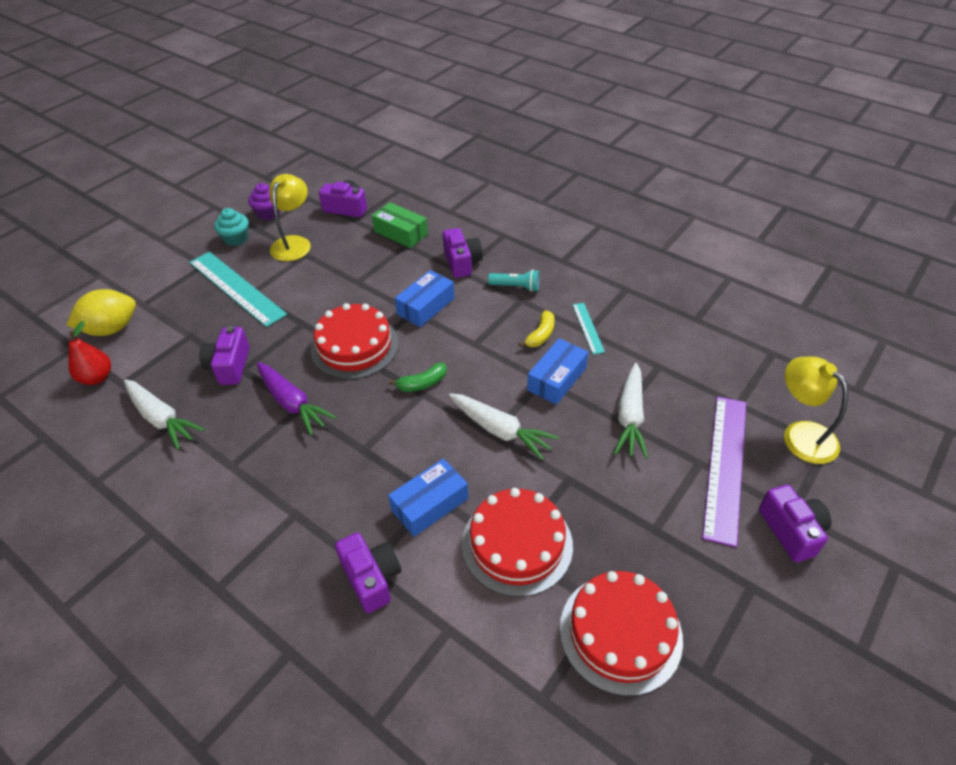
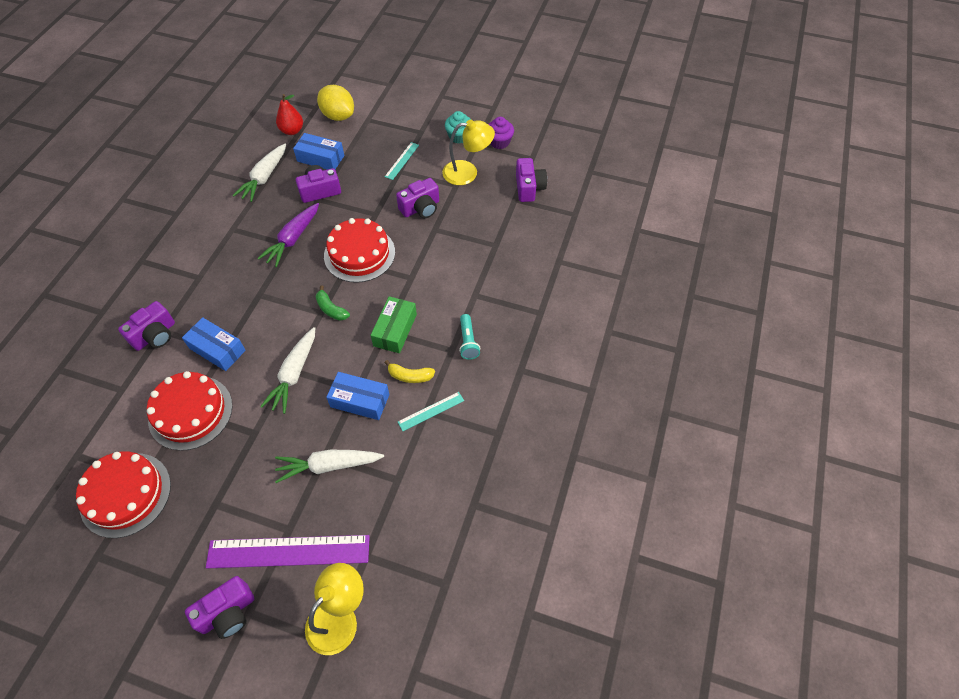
camera: 70 degrees right, 10 degrees up
turquoise ruler [189,252,287,327] -> turquoise ruler [385,142,419,180], size x0.48
green box [372,202,428,248] -> green box moved to [370,296,417,353]
blue box [395,270,455,327] -> blue box moved to [293,133,344,169]
purple camera [443,228,483,278] -> purple camera moved to [396,178,439,218]

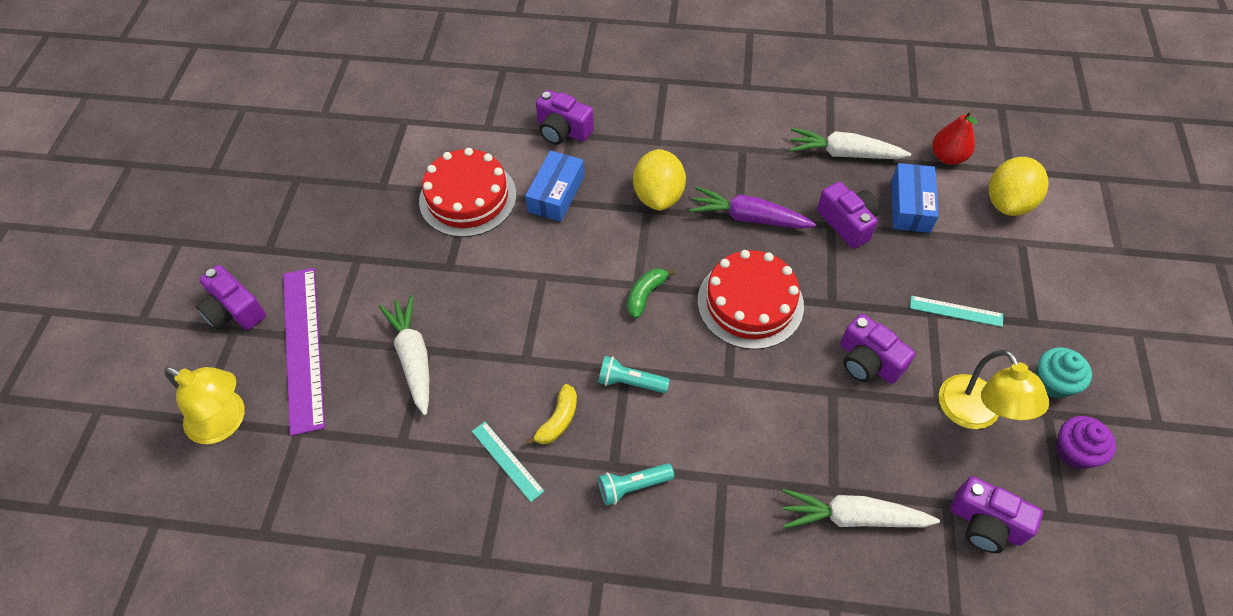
camera: 80 degrees right, 0 degrees up
red cake [76,451,171,538] -> none
white carrot [260,327,315,414] -> white carrot moved to [782,489,940,528]
blue box [326,372,389,420] -> none
green box [370,296,417,353] -> turquoise flashlight [598,356,670,393]
yellow banana [385,360,435,383] -> yellow banana turned 150 degrees counterclockwise [526,384,577,445]
purple camera [516,158,547,202] -> purple camera turned 45 degrees clockwise [951,476,1043,553]
none -> yellow lemon [633,149,686,211]

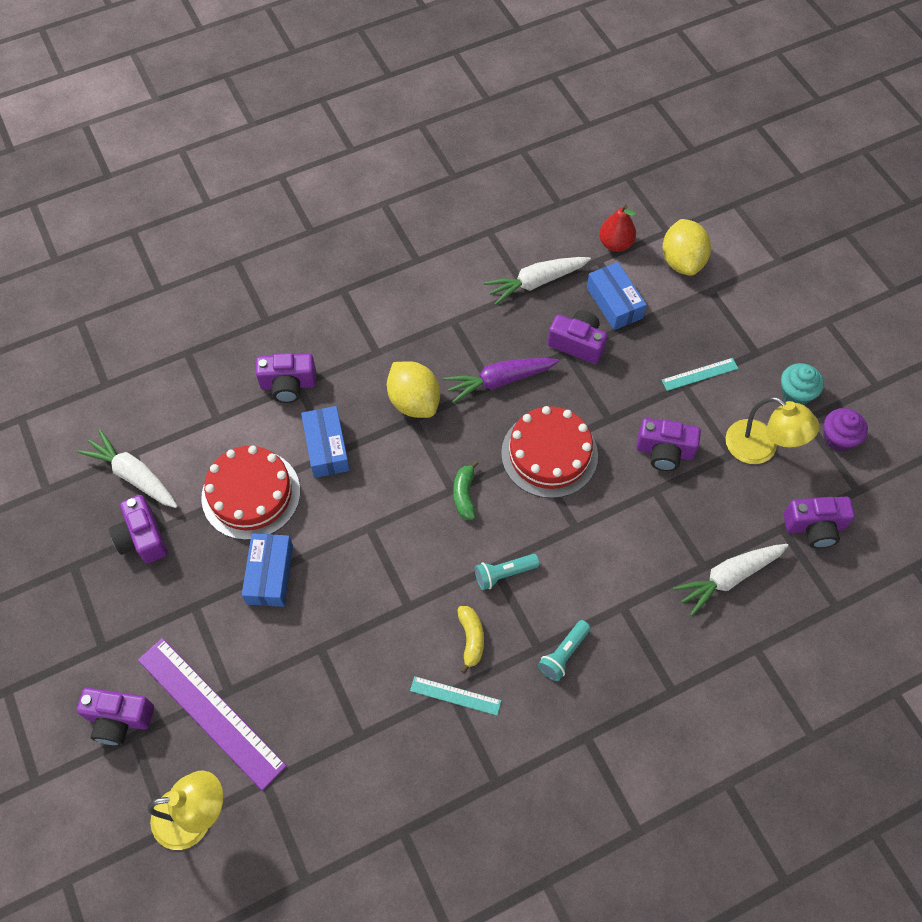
camera: 35 degrees left, 5 degrees up
white carrot [379,295,429,415] -> white carrot moved to [78,430,178,508]
none -> purple camera [109,495,168,563]
none -> blue box [242,533,293,607]

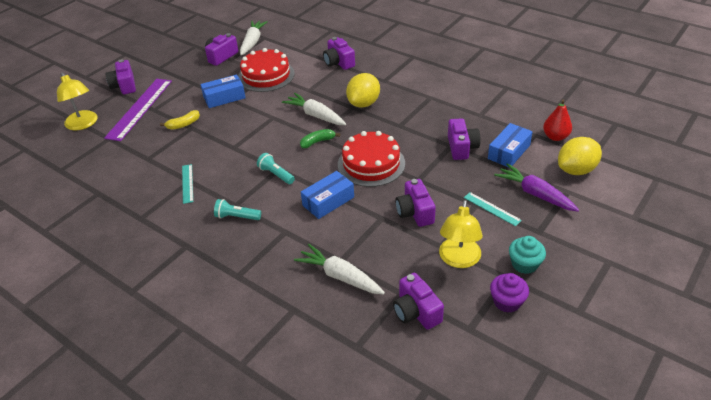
camera: 65 degrees right, 20 degrees down
blue box [301,406,350,478] -> blue box moved to [301,171,354,219]
purple carrot [444,358,559,403] -> purple carrot moved to [494,163,579,212]
yellow banana [457,606,484,674] -> yellow banana moved to [160,110,200,130]
white carrot [484,257,591,305] -> white carrot moved to [282,93,346,125]

